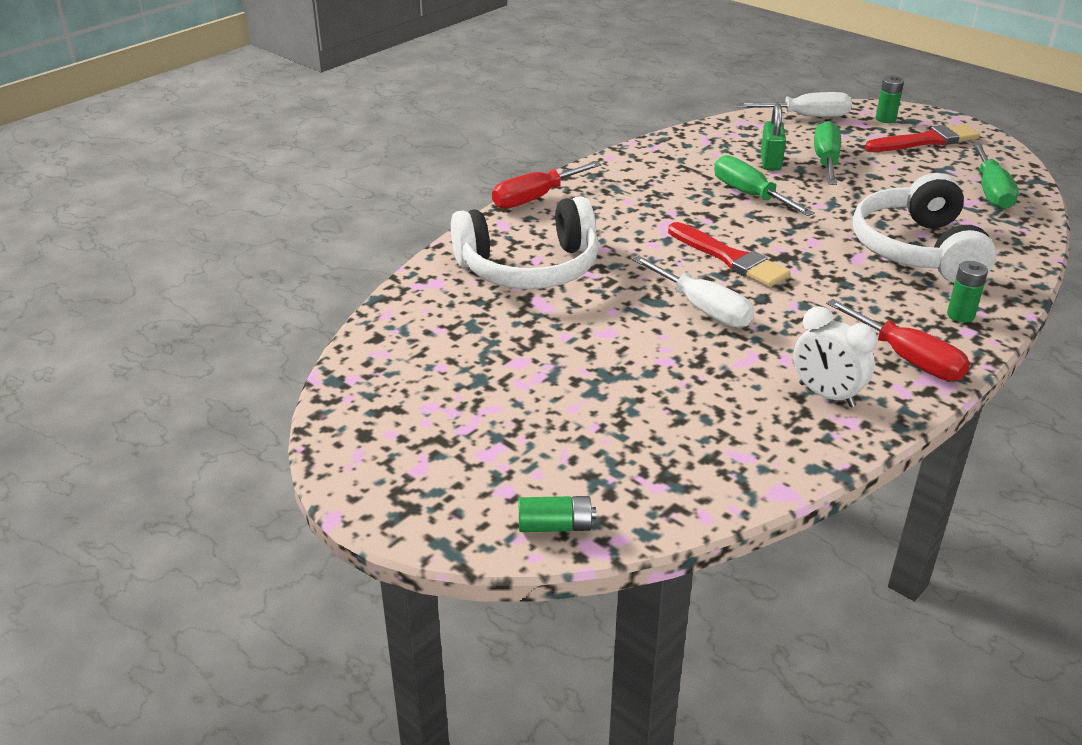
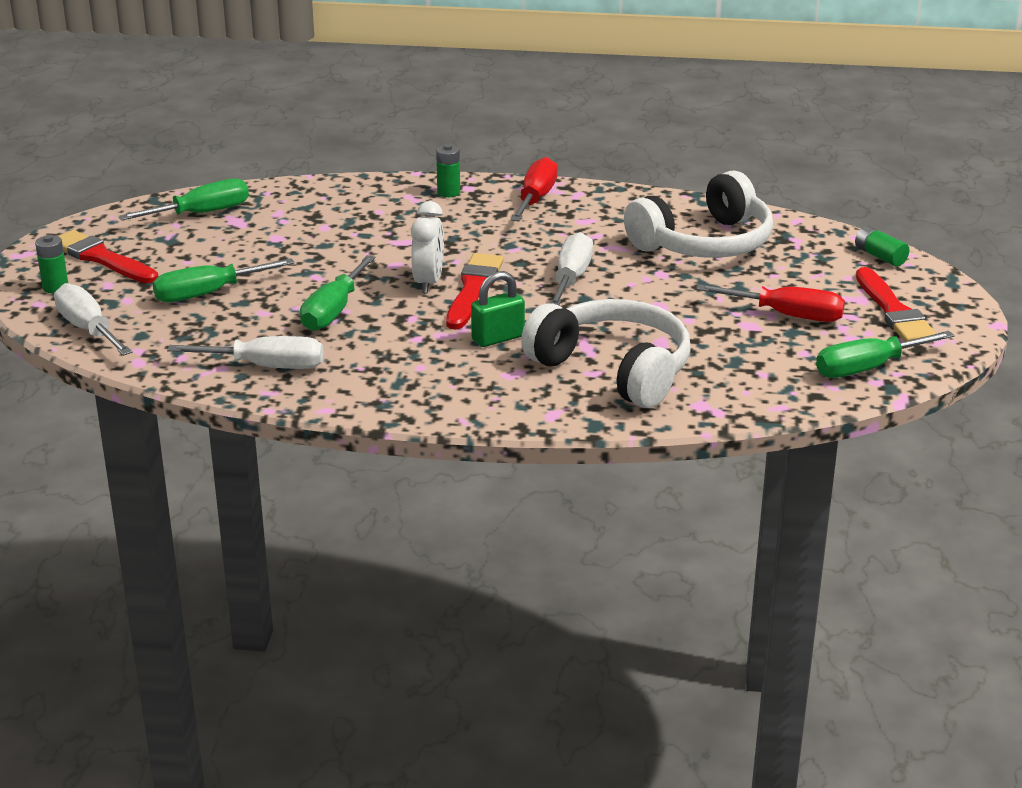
camera: 125 degrees left, 5 degrees down
red screwdriver [492,161,602,209] -> red screwdriver moved to [696,284,845,322]
green padlock [761,104,786,170] -> green padlock moved to [471,271,525,347]
white clock [793,306,877,407] -> white clock moved to [411,201,444,293]
white headphones [853,173,997,283] -> white headphones moved to [624,171,773,258]
none -> white screwdriver [167,336,323,369]
none -> green screwdriver [816,331,955,378]
none -> red brush [856,267,937,342]

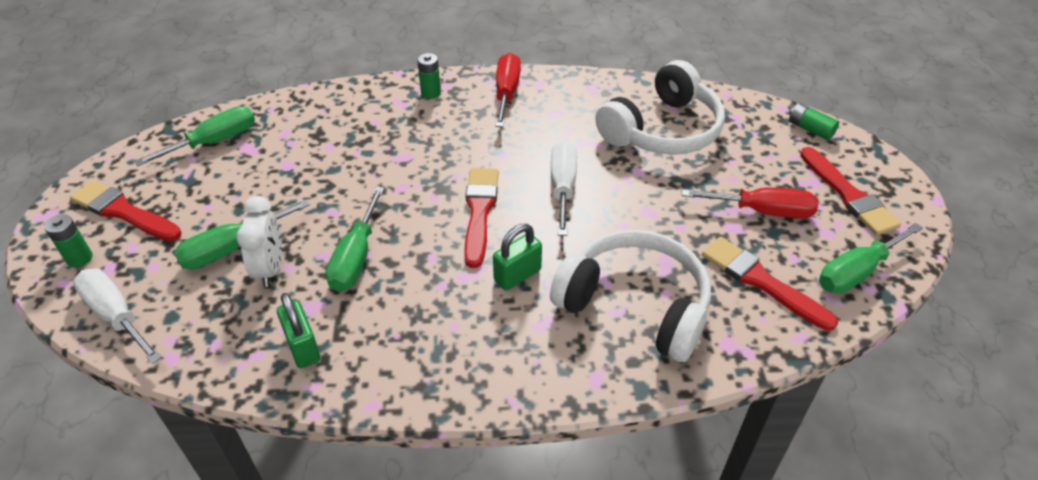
camera: 10 degrees left, 15 degrees up
white screwdriver [167,336,323,369] -> green padlock [277,293,320,368]
white clock [411,201,444,293] -> white clock moved to [236,196,282,287]
none -> red brush [702,237,838,331]

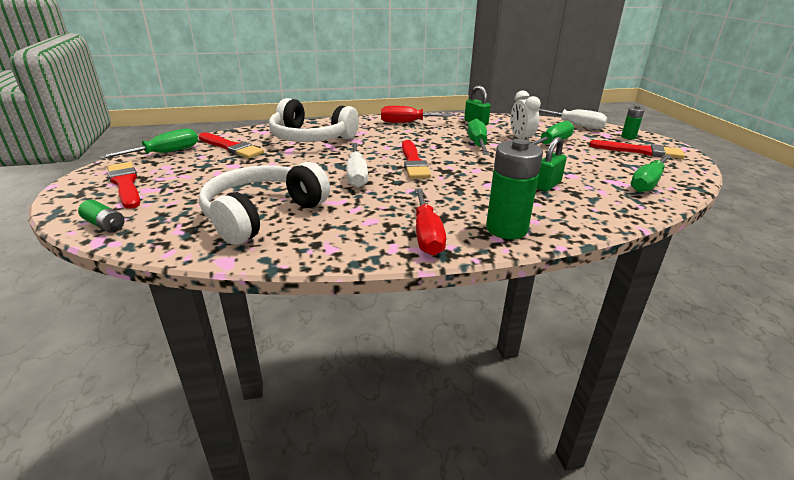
camera: 170 degrees right, 15 degrees down
green battery [417,53,441,99] -> green battery [486,139,543,239], size x1.94
green padlock [493,224,542,291] -> green padlock moved to [536,137,567,191]
red screwdriver [682,187,818,219] -> red screwdriver moved to [381,106,456,123]

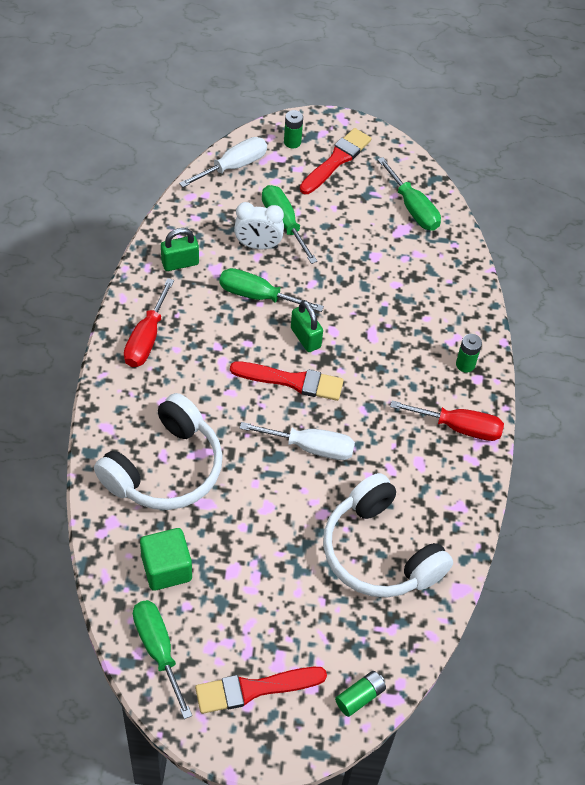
camera: 75 degrees left, 25 degrees up
red brush [199,132,264,159] -> green cube [140,528,192,591]
green battery [486,139,543,239] -> green battery [456,334,482,373], size x0.52
green padlock [536,137,567,191] -> green padlock moved to [291,300,323,352]

